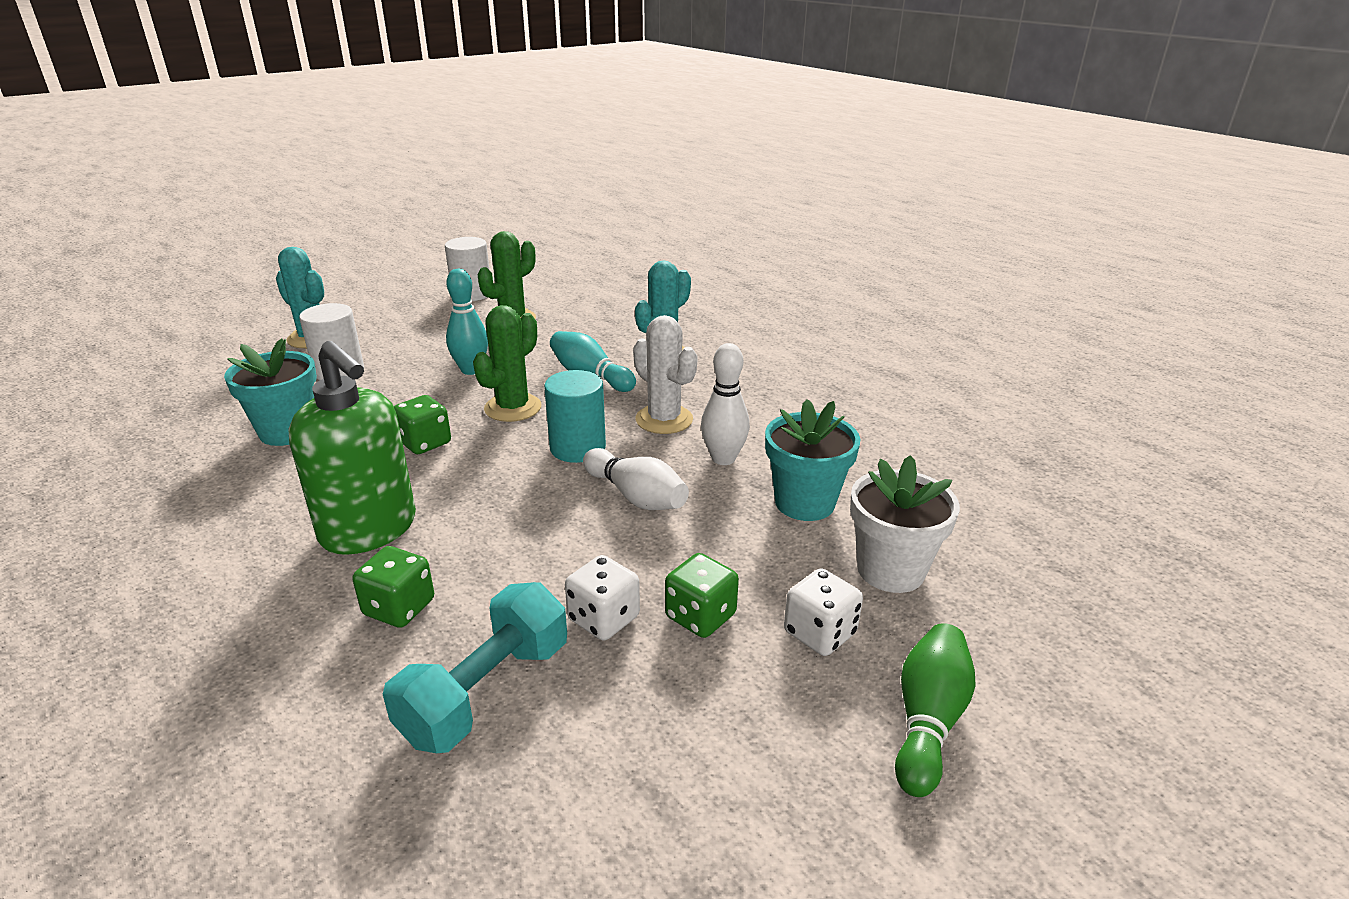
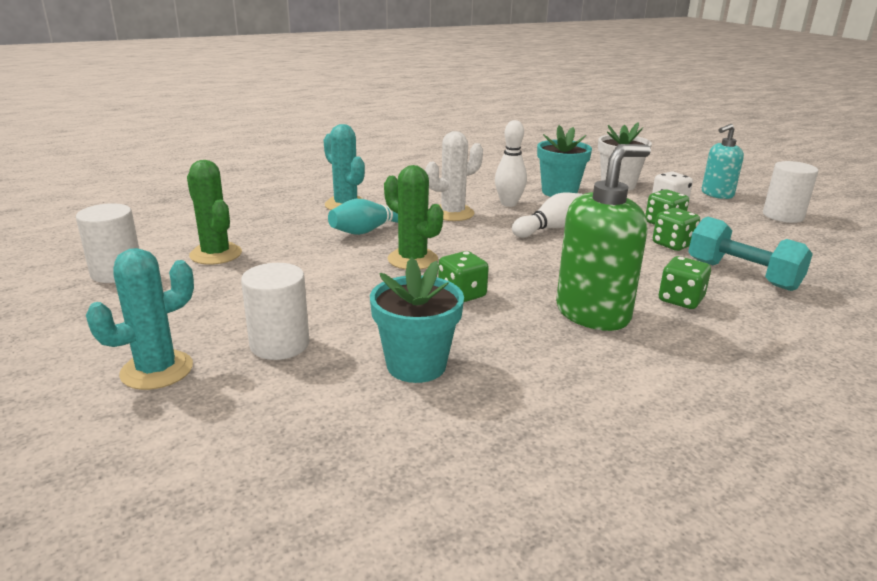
camera: 80 degrees left, 5 degrees down
turquoise bowling pin [446,269,488,375] -> none
turquoise cylinder [544,370,606,463] -> none
white dice [565,555,640,640] -> green dice [653,208,700,251]
green bowling pin [895,623,976,797] -> turquoise soap dispenser [702,124,744,199]
none -> white cylinder [763,161,818,223]

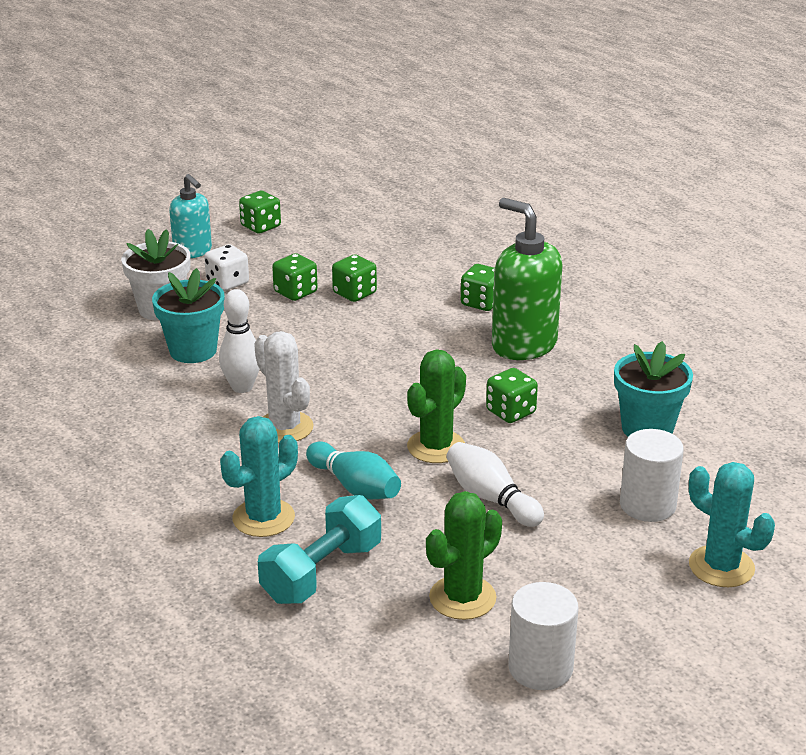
camera: 95 degrees left, 5 degrees up
white bowling pin [512,192,583,238] -> white bowling pin moved to [446,442,544,527]
turquoise dumbbell [688,217,813,291] -> turquoise dumbbell moved to [258,495,381,604]
white cylinder [763,161,818,223] -> green dice [239,191,281,234]

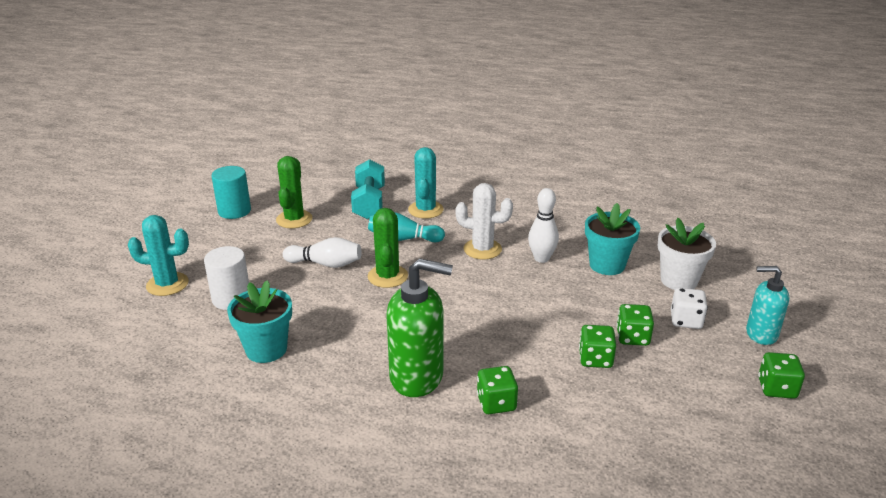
camera: 140 degrees right, 0 degrees up
green dice [486,368,538,423] -> none
white cylinder [508,582,578,690] -> turquoise cylinder [212,166,251,219]

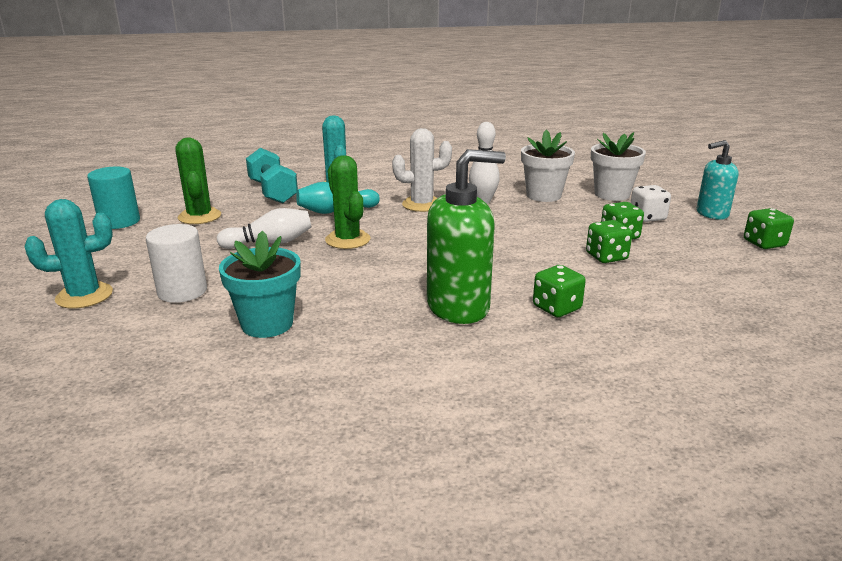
camera: 25 degrees left, 5 degrees down
turquoise flower pot [585,203,640,275] -> white flower pot [521,130,575,202]

